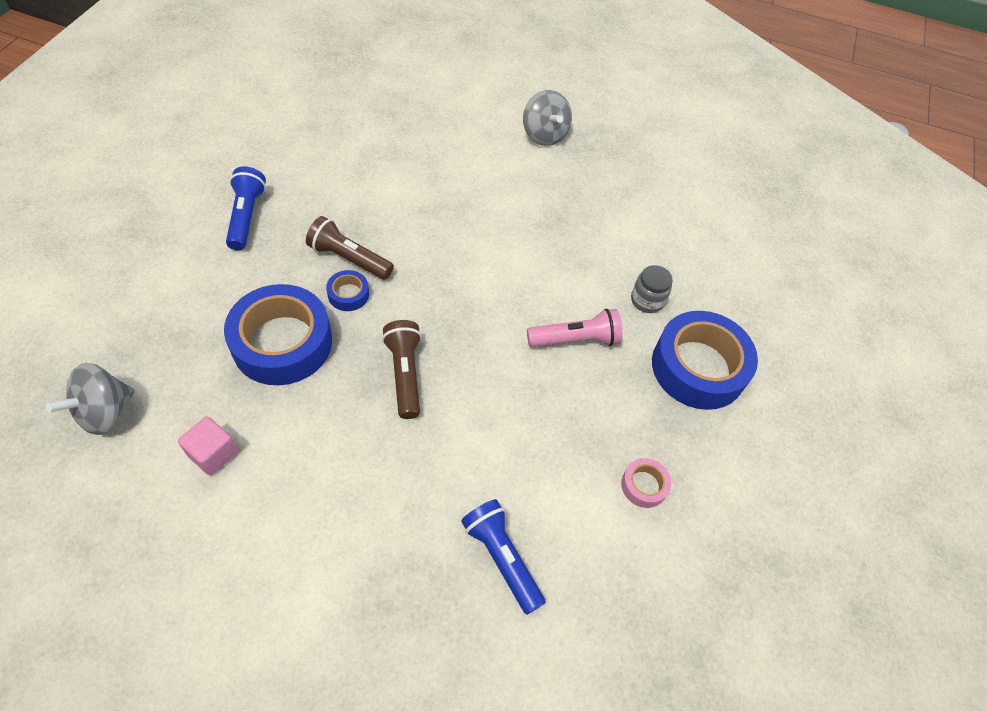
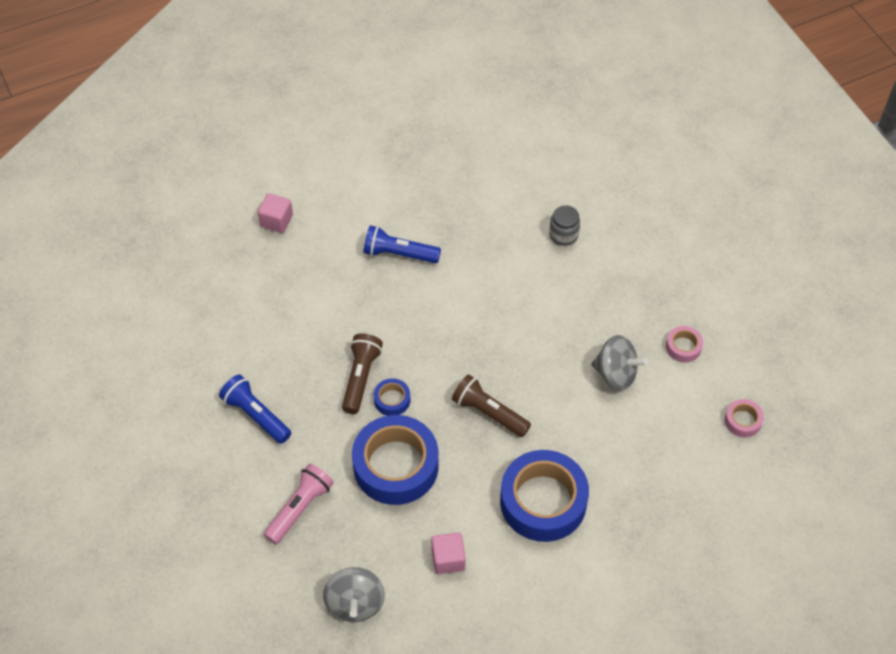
camera: 40 degrees left, 0 degrees up
brown flashlight [306,216,394,280] -> brown flashlight turned 120 degrees clockwise [342,333,383,414]
blue flashlight [461,499,546,615] -> blue flashlight moved to [364,225,441,263]
grey spinning top [523,90,572,146] -> grey spinning top moved to [591,335,648,391]
pink flashlight [527,308,623,347] -> pink flashlight moved to [264,464,334,544]
blue tape [652,311,758,410] -> blue tape moved to [500,450,589,542]
none -> pink cube [258,193,293,233]
none -> pink tape [725,399,764,437]

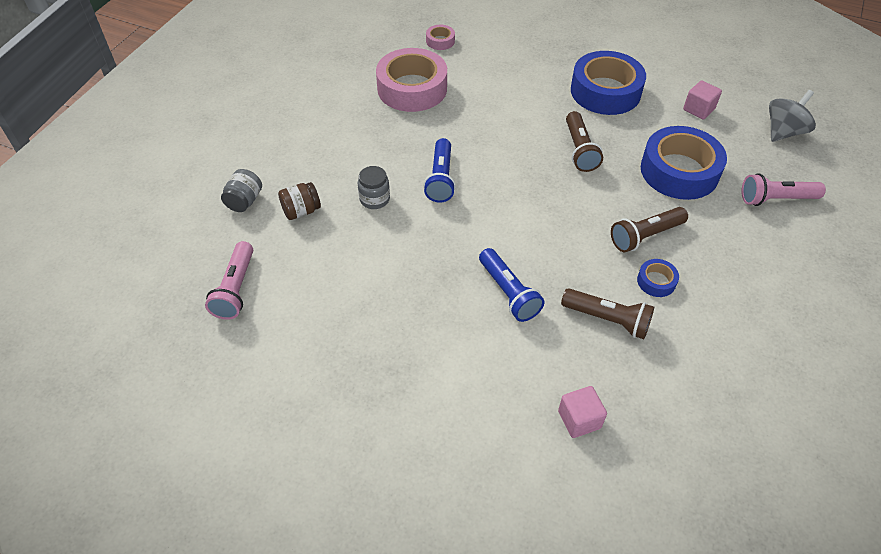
camera: 130 degrees left, 5 degrees down
blue flashlight [219,374,291,444] -> blue flashlight moved to [424,138,456,202]
blue tape [374,378,410,416] -> blue tape moved to [637,259,679,297]
grey spinning top [591,335,648,391] -> none
pink tape [666,326,703,363] -> pink tape [376,48,447,112], size x2.28
none -> pink flashlight [205,241,253,320]
none -> grey jar [221,169,262,212]
none -> brown jar [278,182,321,220]
none -> brown flashlight [561,288,654,339]

